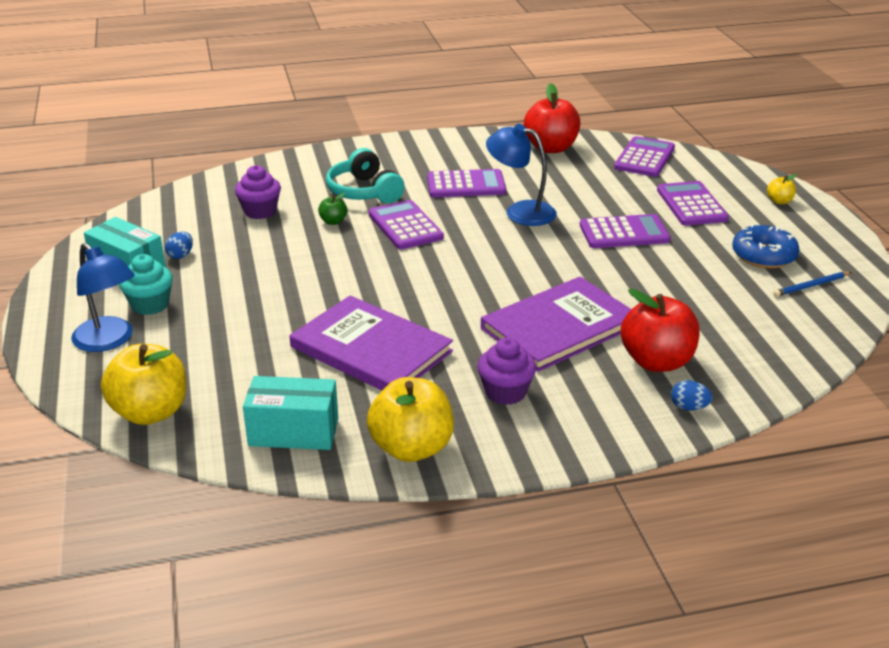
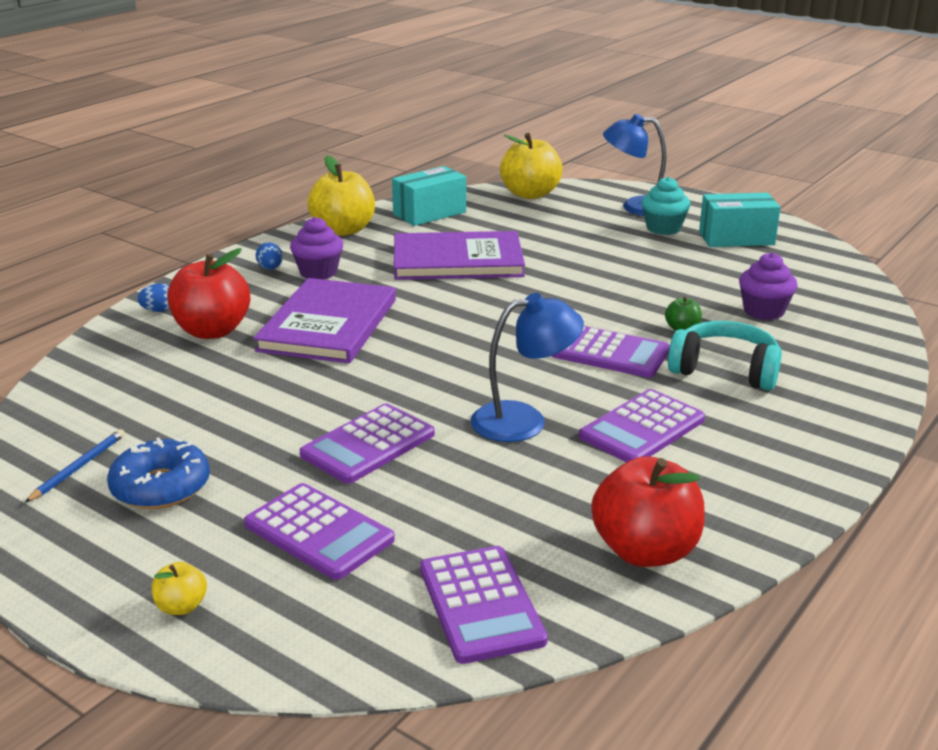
camera: 140 degrees right, 5 degrees down
blue egg [165,232,193,259] -> blue egg moved to [256,242,283,270]

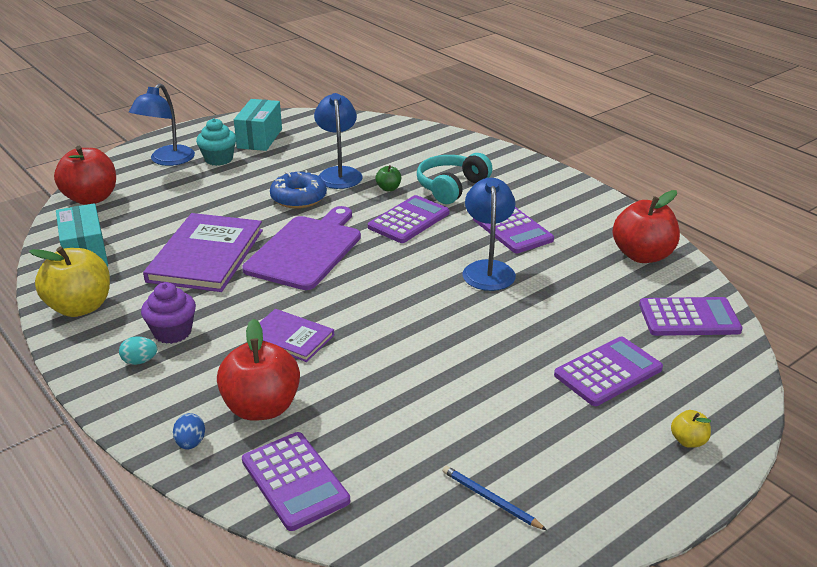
camera: 75 degrees left, 5 degrees up
blue donut [107,437,210,509] -> blue donut moved to [270,170,327,209]
purple book [253,278,396,363] -> purple book [259,309,334,362], size x0.55
blue egg [256,242,283,270] -> turquoise egg [119,336,157,365]
purple calculator [300,403,435,484] -> purple calculator moved to [242,432,350,531]
yellow apple [500,133,563,199] -> red apple [54,146,116,205]
purple cupcake [739,252,798,320] -> none
none -> purple cutting board [242,206,361,290]
none -> blue lamp [314,93,362,189]

